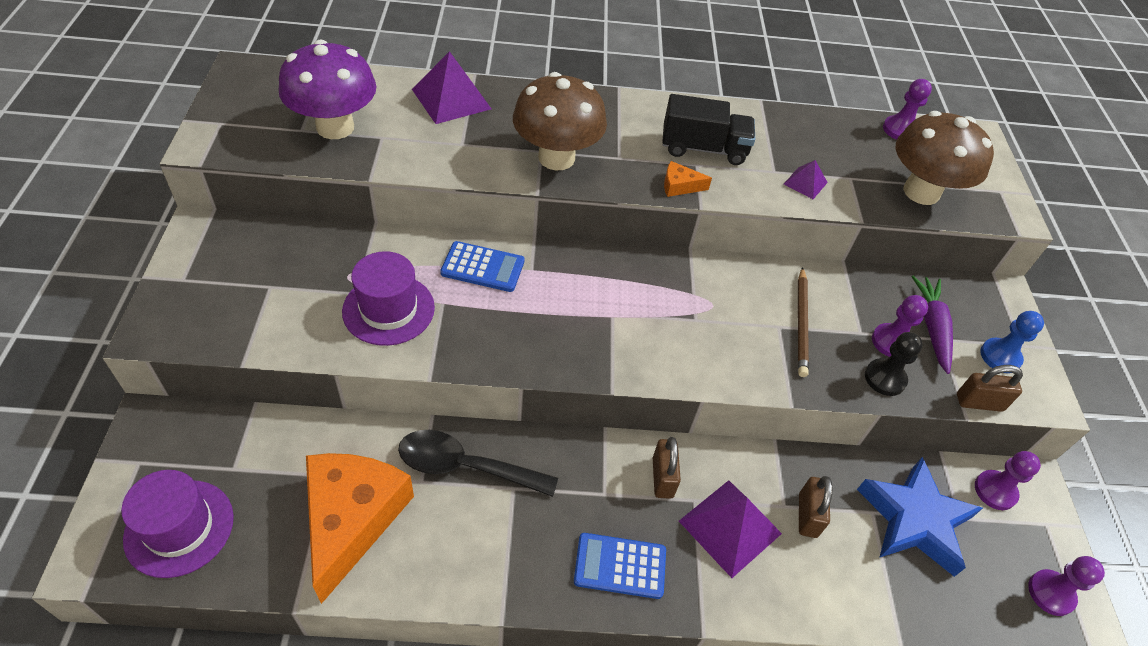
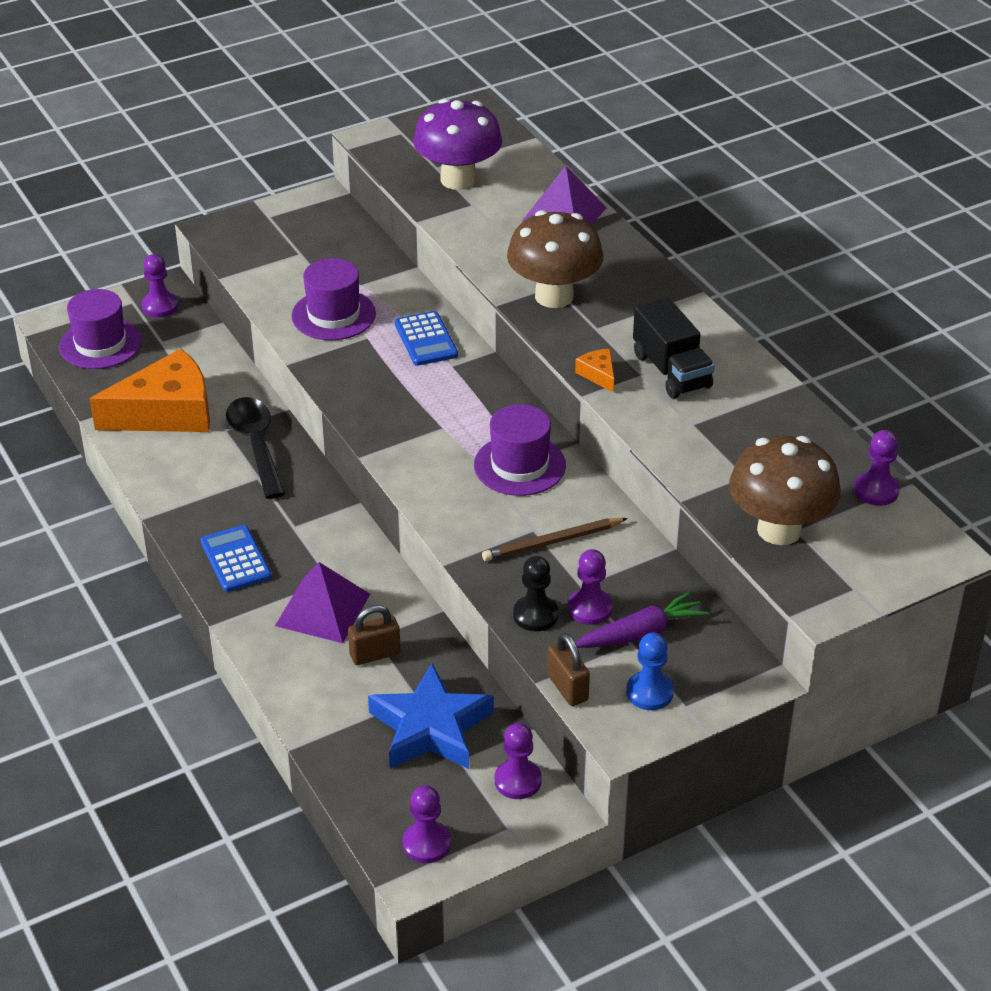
camera: 65 degrees right, 10 degrees down
brown padlock [653,437,681,499] -> none
purple pyramid [784,160,828,199] -> none
none -> purple pawn [141,254,178,317]
none -> purple hat [474,404,566,496]

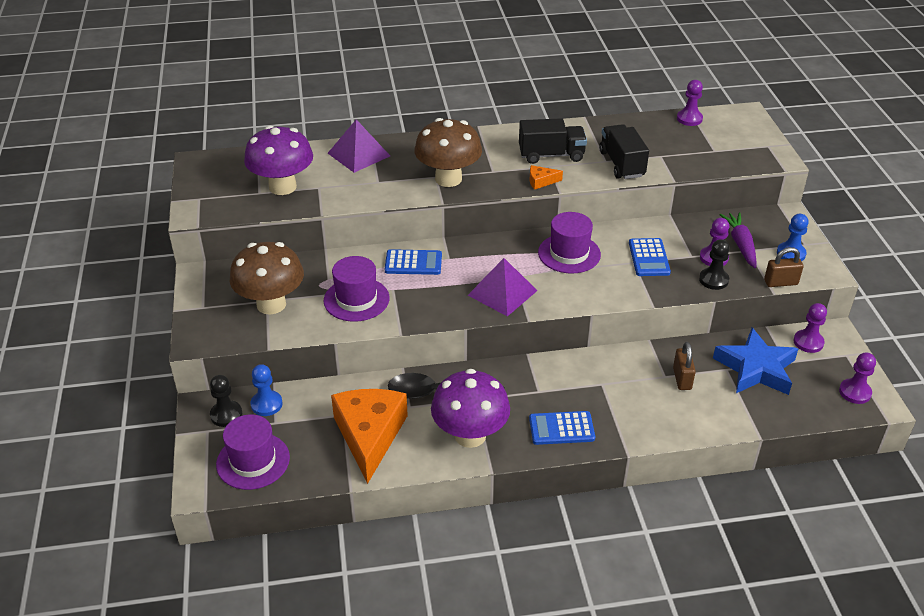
camera: 70 degrees left, 0 degrees up
purple pawn [141,254,178,317] -> black pawn [210,375,242,427]
purple pyramid [275,562,370,643] -> purple pyramid moved to [468,258,537,316]
brown pencil [482,518,628,561] -> blue calculator [629,238,671,276]
brown mushroom [729,435,841,545] -> brown mushroom moved to [230,242,304,315]
none -> blue pawn [250,364,283,416]
none -> purple mushroom [431,369,510,448]
none -> black truck [599,124,649,179]

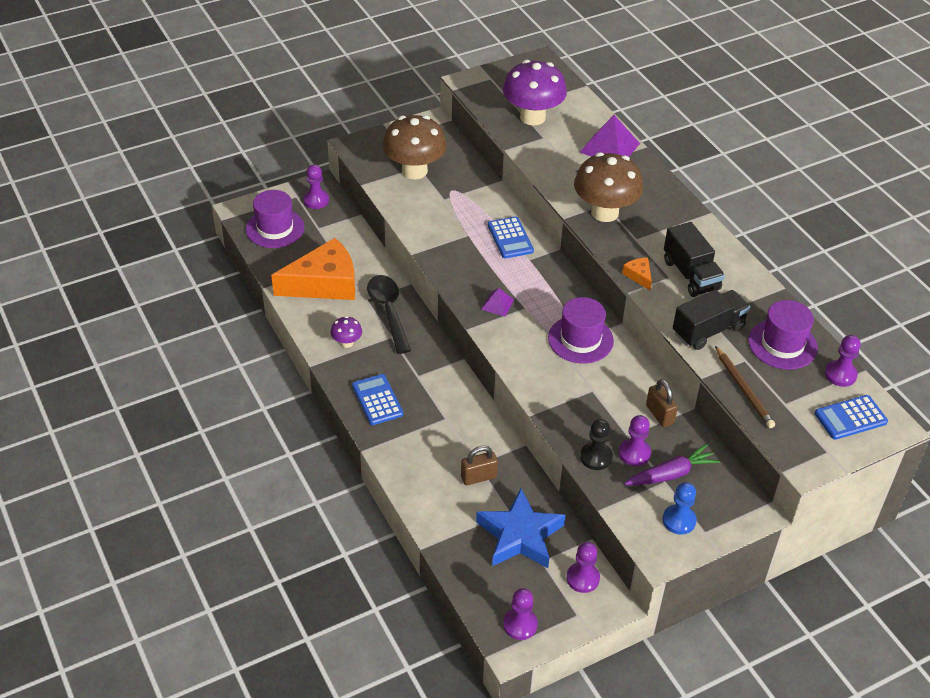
camera: 70 degrees right, 5 degrees up
black pawn [210,375,242,427] -> purple pawn [303,165,329,209]
blue pawn [250,364,283,416] -> none
purple hat [324,256,390,322] -> purple hat moved to [748,300,818,370]
purple mushroom [431,369,510,448] -> purple mushroom [330,316,362,348], size x0.46
purple pyramid [468,258,537,316] -> purple pyramid [481,288,514,317], size x0.53
blue calculator [629,238,671,276] -> blue calculator moved to [815,395,888,440]
brown padlock [764,247,804,287] -> brown padlock moved to [646,379,678,427]
none -> brown pencil [715,346,775,428]

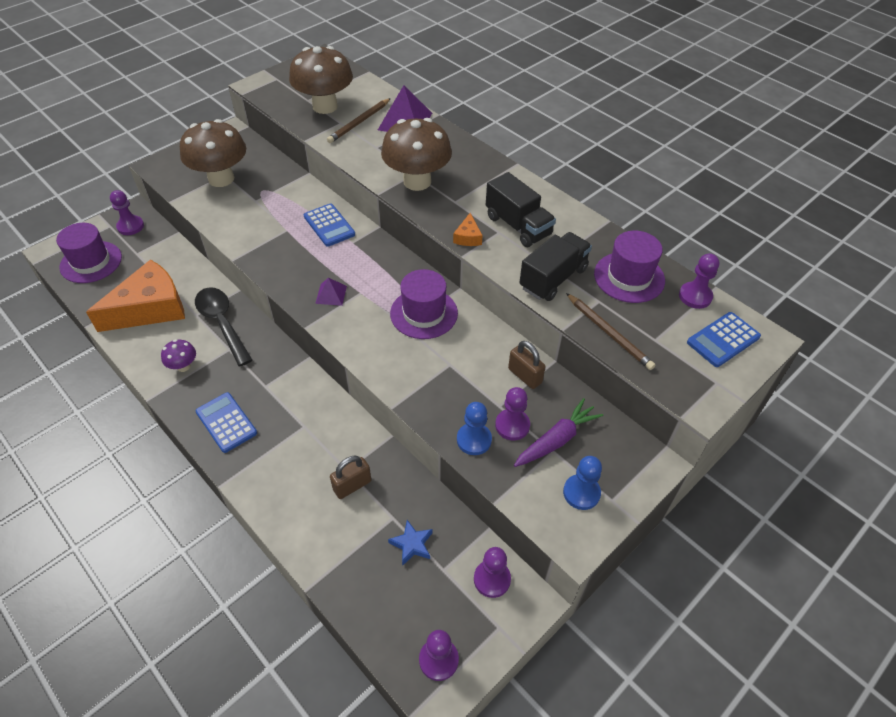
camera: 15 degrees left, 5 degrees up
blue star [476,489,566,568] -> blue star [388,520,433,566], size x0.46
purple mushroom [503,60,567,125] -> brown mushroom [289,46,353,114]
black pawn [580,419,613,470] -> blue pawn [457,402,492,455]
orange cheese [622,258,652,290] -> orange cheese turned 135 degrees counterclockwise [453,213,483,246]
none -> brown pencil [327,98,391,143]

